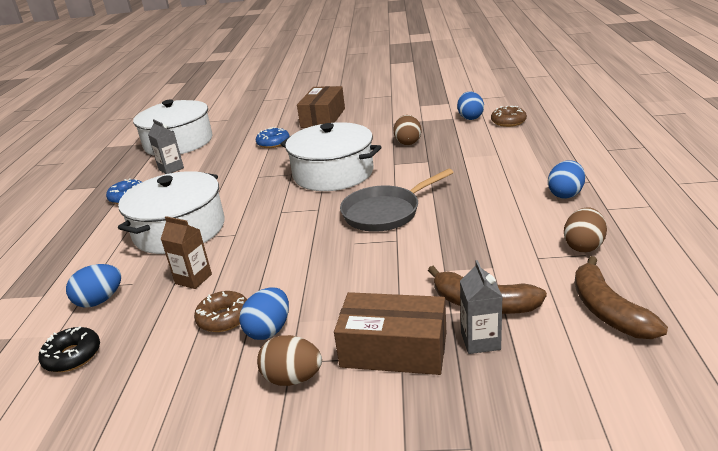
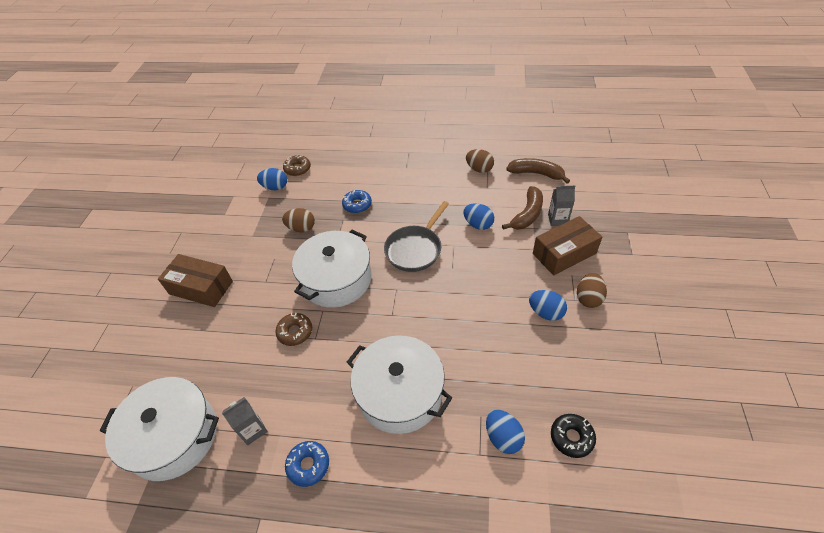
camera: 85 degrees left, 20 degrees up
brown carton [161,216,212,289] -> none
brown donut [194,291,247,332] -> brown donut moved to [275,313,312,346]
blue donut [256,127,290,148] -> blue donut moved to [342,190,372,213]
brown box [334,292,446,375] -> brown box turned 45 degrees clockwise [533,216,602,275]
grey pan [340,169,454,232] -> grey pan turned 60 degrees clockwise [384,201,449,272]
blue egg [548,160,585,199] -> blue egg moved to [463,203,494,230]
brown banana [575,256,668,339] -> brown banana turned 150 degrees counterclockwise [506,158,570,184]

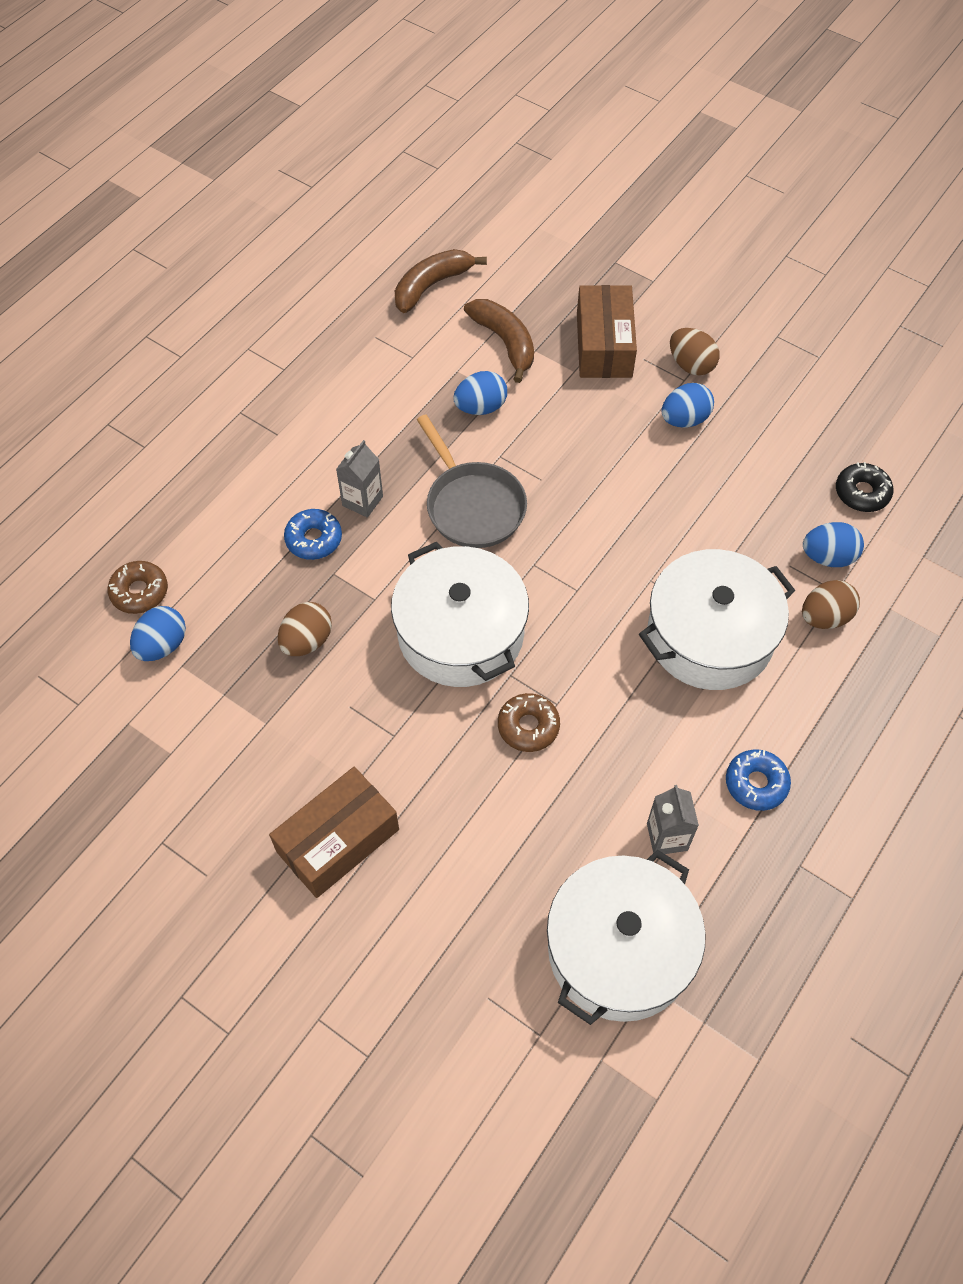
camera: 65 degrees left, 10 degrees up
brown egg [466,149,494,173] -> brown egg moved to [802,580,860,629]
grey carton [548,186,575,226] -> grey carton moved to [336,440,383,518]

